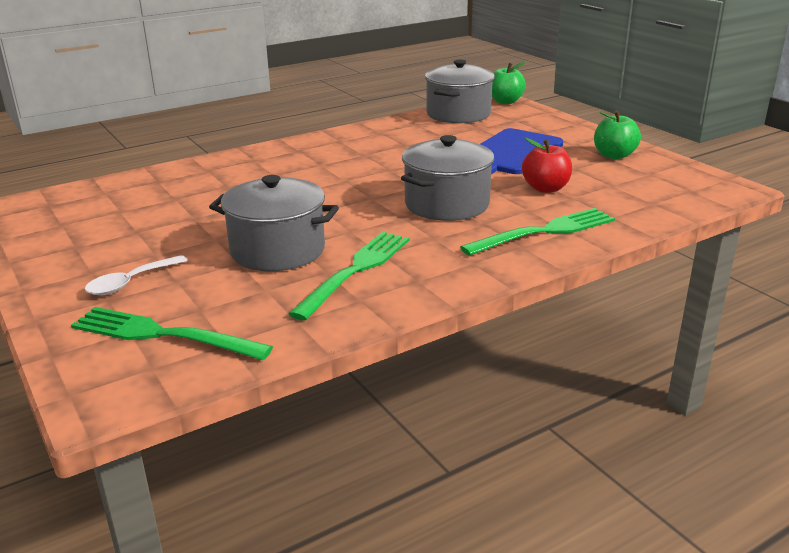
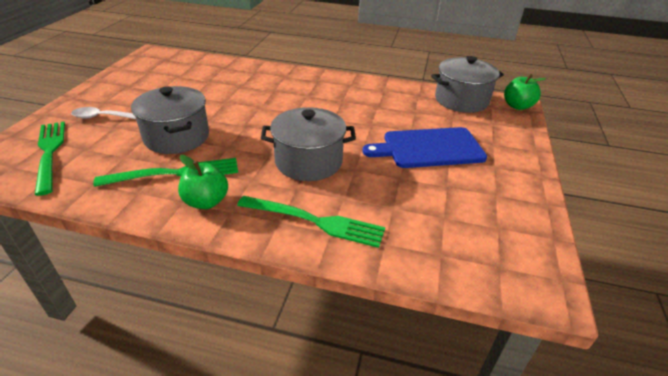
camera: 45 degrees right, 10 degrees up
red apple [522,138,572,193] -> none
green apple [594,110,641,159] -> green apple moved to [178,155,228,209]

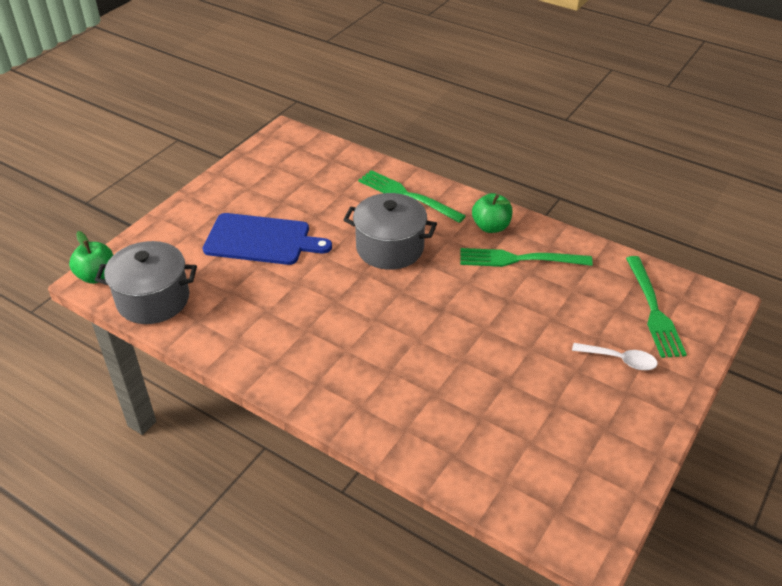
camera: 160 degrees left, 5 degrees up
grey pot [131,86,209,154] -> none

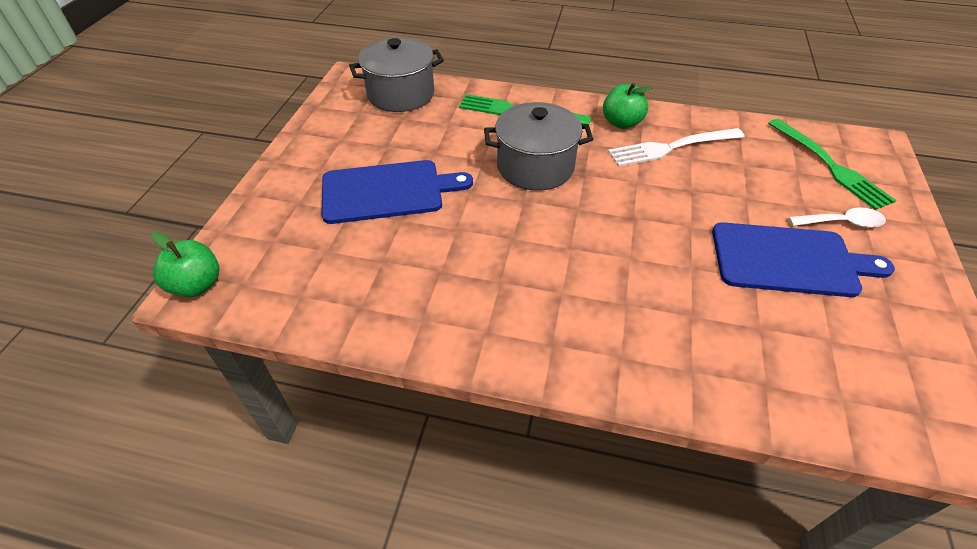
camera: 20 degrees left, 5 degrees up
grey pot [95,241,197,324] -> grey pot moved to [349,38,444,112]
green fork [460,248,593,267] -> white fork [608,128,745,167]
none -> blue cutting board [712,222,895,297]

